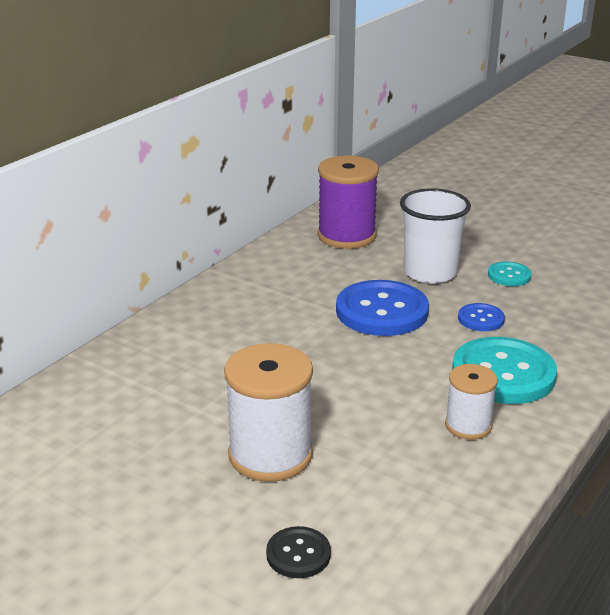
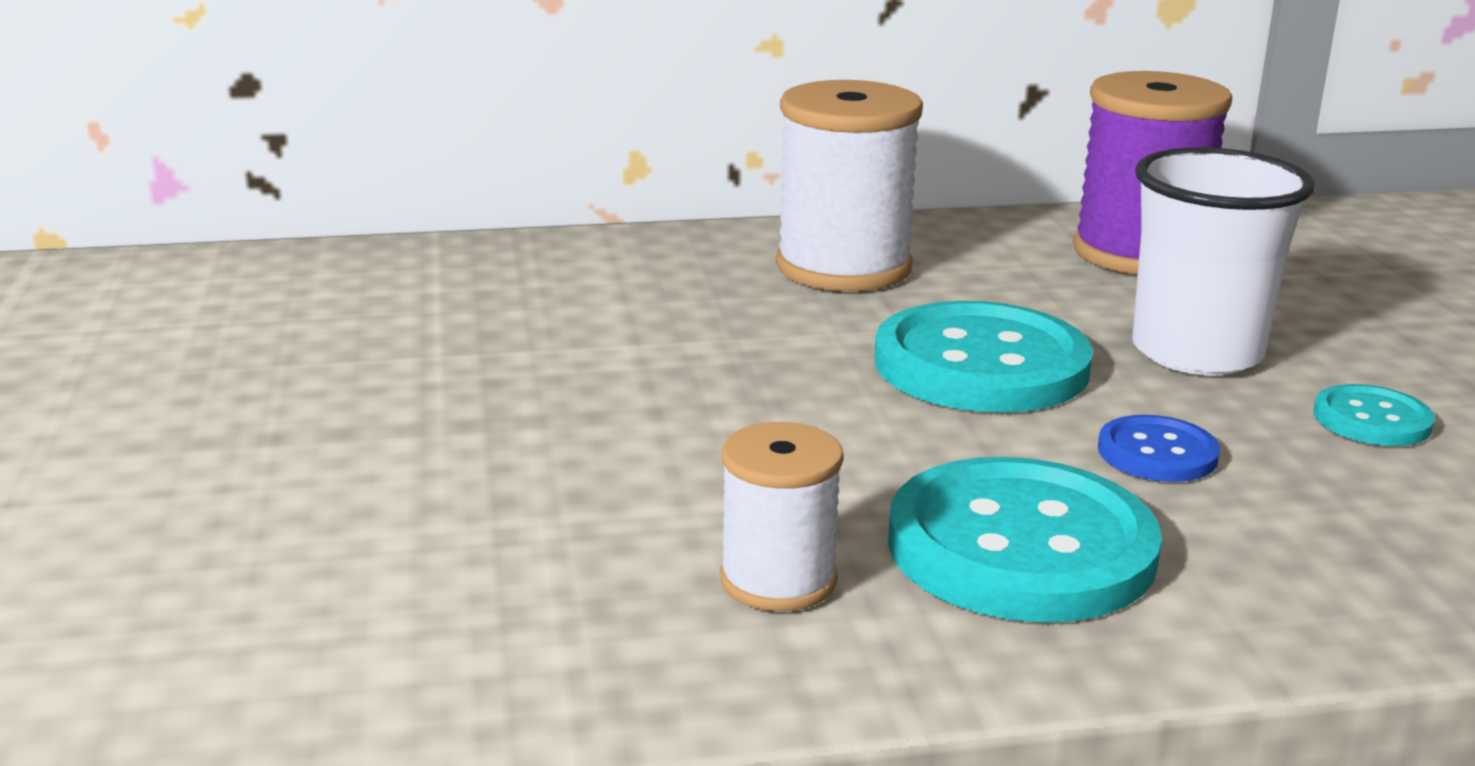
camera: 45 degrees right, 5 degrees down
white spool [224,343,313,482] -> white spool moved to [776,80,923,291]
black button [266,526,331,578] -> none
blue button [336,280,429,336] -> turquoise button [874,301,1093,413]

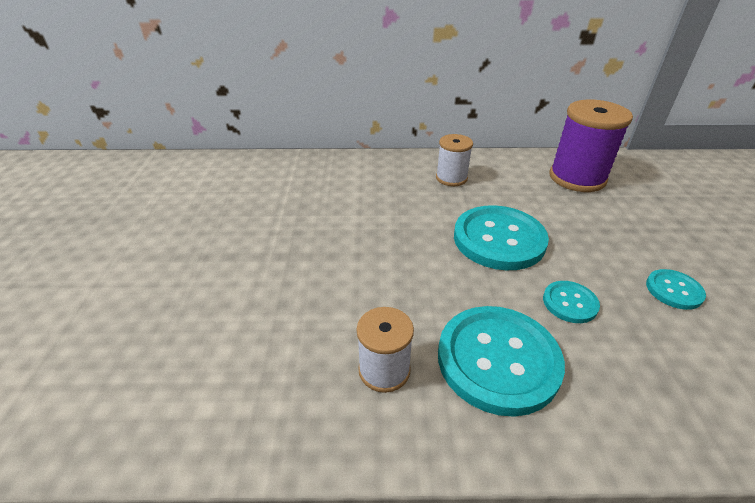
camera: 10 degrees right, 15 degrees up
white spool [776,80,923,291] -> white spool [436,134,473,186], size x0.58
blue button [1098,415,1220,482] -> turquoise button [543,281,600,323]
white cup [1132,147,1315,376] -> none

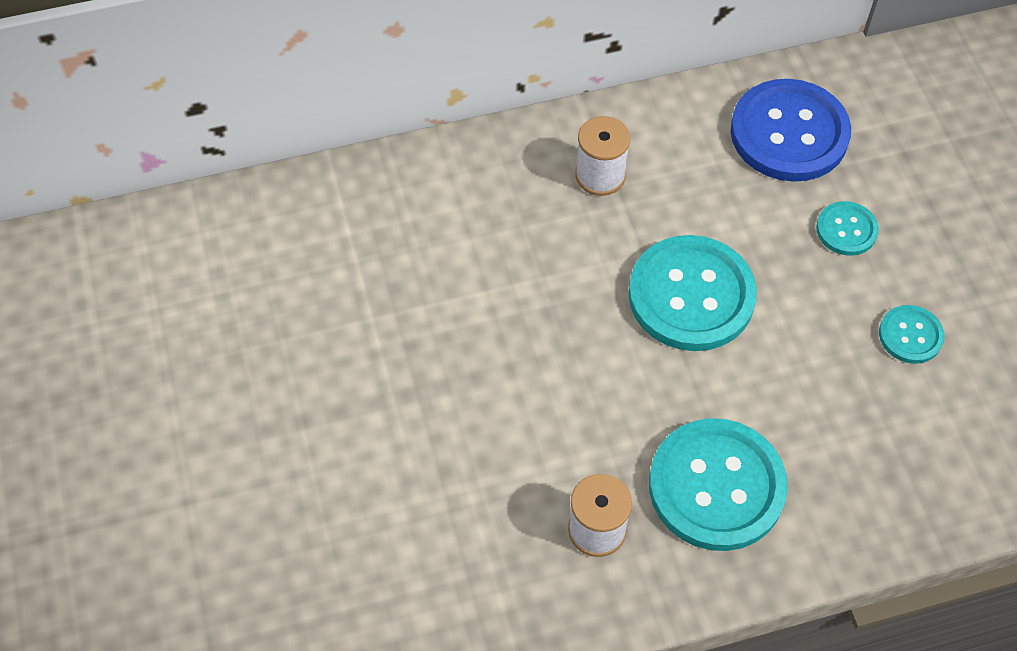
camera: 15 degrees left, 20 degrees up
turquoise button [543,281,600,323] -> turquoise button moved to [816,201,879,256]
purple spool [550,100,633,192] -> blue button [731,79,851,182]

